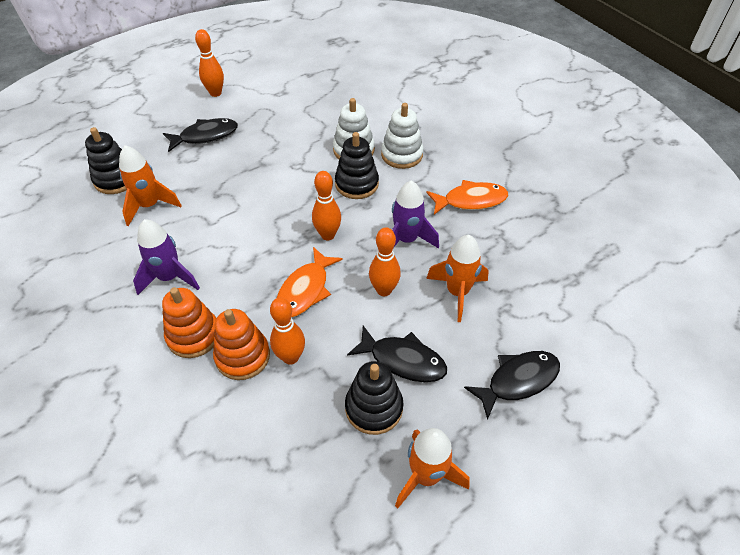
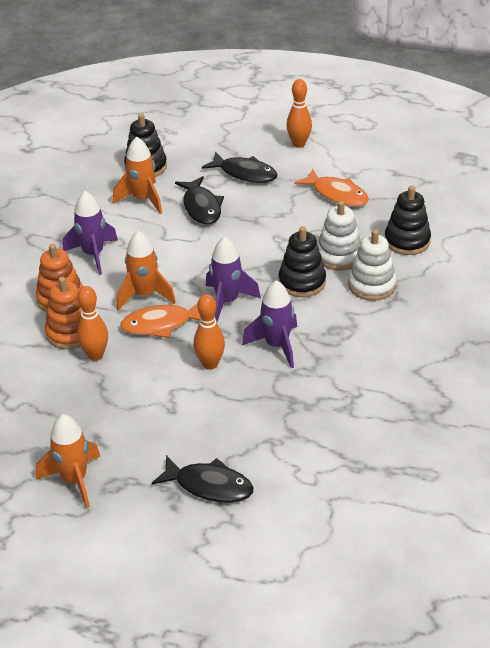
camera: 50 degrees right, 10 degrees down
orange bowling pin [312,171,341,240] -> purple rocket [206,237,261,323]
black stacking toy [345,361,404,435] -> black stacking toy moved to [385,186,431,255]
black fish [347,326,447,382] -> black fish moved to [175,176,224,225]
orange fish [426,180,508,214] -> orange fish moved to [294,168,369,207]
orange rocket [426,235,489,322] -> orange rocket moved to [117,231,176,310]

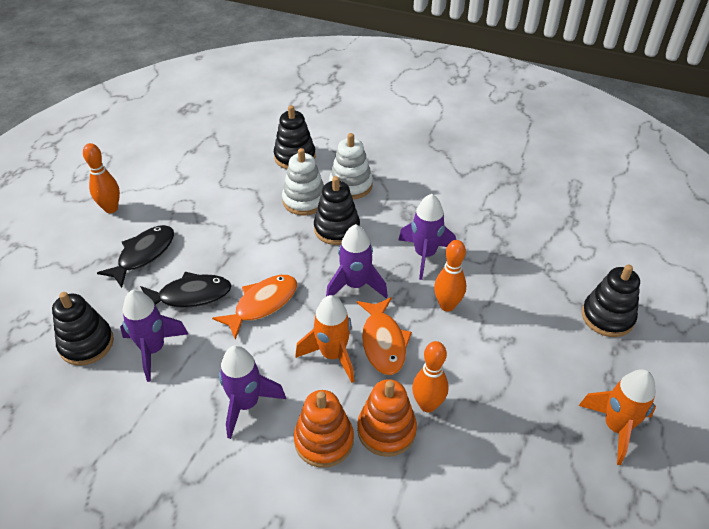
camera: 85 degrees left, 5 degrees up
orange rocket [113,137,162,214] -> purple rocket [120,290,188,382]
black fish [152,455,254,503] -> black stacking toy [582,264,640,337]
orange fish [294,168,369,207] -> orange fish moved to [212,275,297,340]

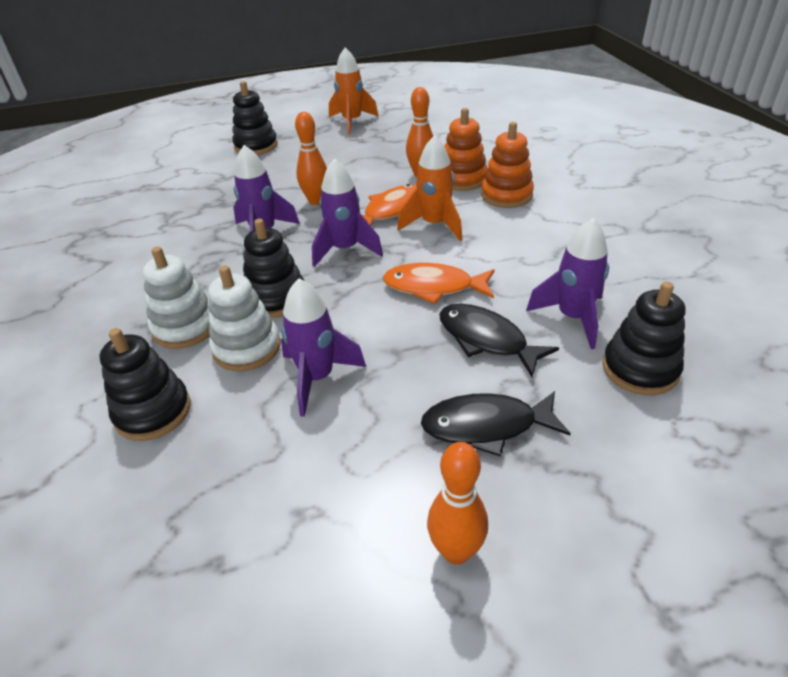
camera: 125 degrees left, 5 degrees down
purple rocket [219,345,286,439] -> purple rocket moved to [281,279,366,417]

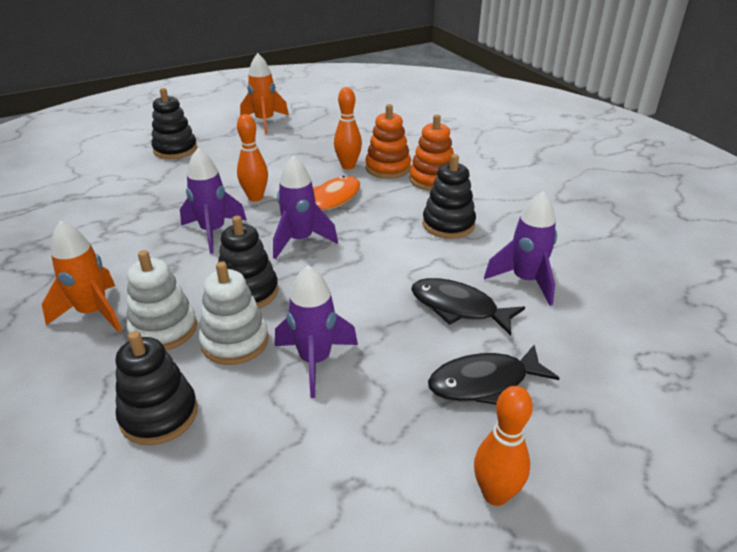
camera: 15 degrees left, 5 degrees down
orange fish [383,263,495,304] -> none
orange rocket [397,135,462,241] -> orange rocket moved to [42,220,122,332]
black stacking toy [602,282,686,395] -> black stacking toy moved to [423,154,476,239]

